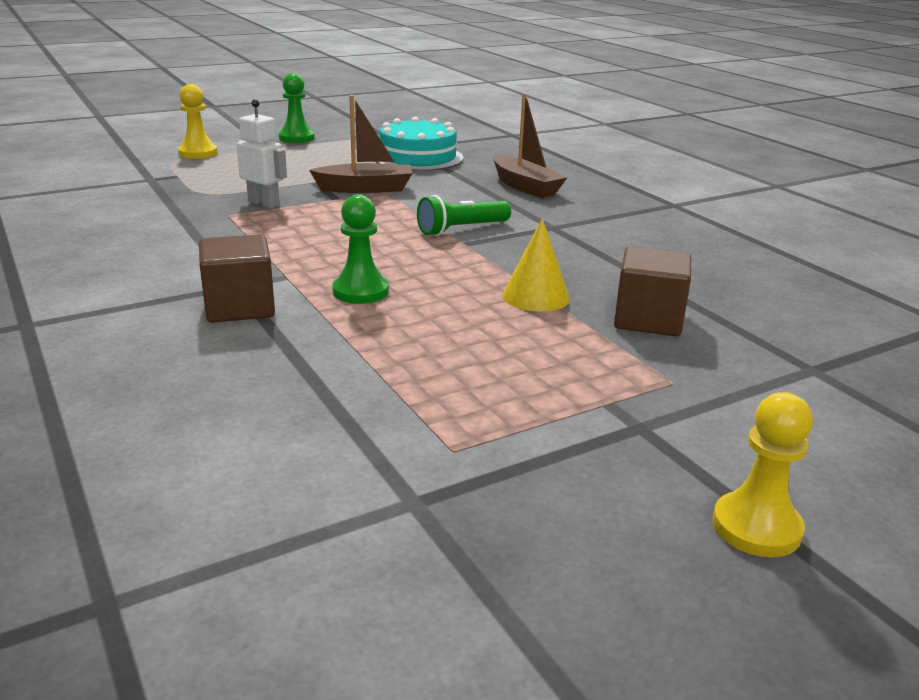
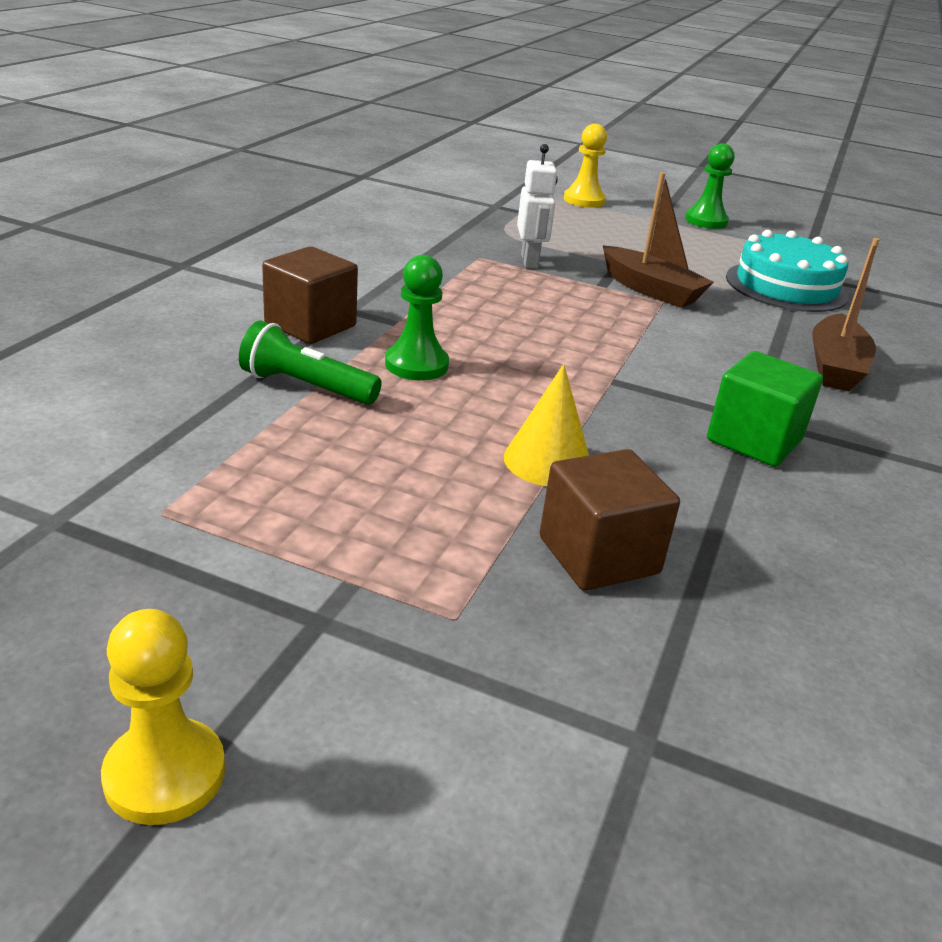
camera: 50 degrees right, 5 degrees up
green flashlight [417,195,511,236] -> green flashlight moved to [239,320,382,405]
none -> green cube [707,351,823,467]

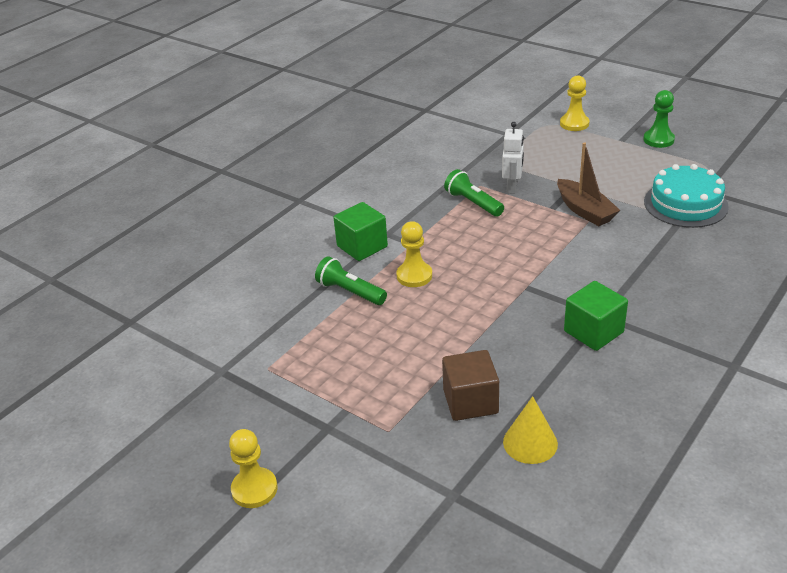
camera: 20 degrees right, 5 degrees up
brown cube [262,246,358,344] -> green cube [333,202,388,261]
green pawn [385,255,449,380] -> yellow pawn [396,221,432,287]
yellow cone [503,364,589,486] -> yellow cone moved to [503,396,558,464]
brown boat [812,238,880,391] -> none
none -> green flashlight [444,169,504,217]

